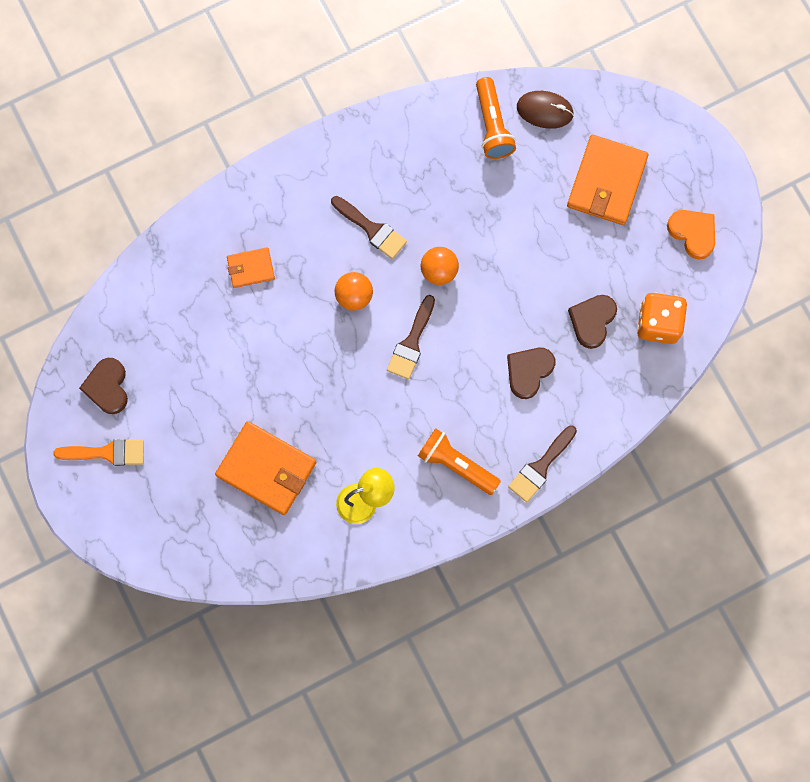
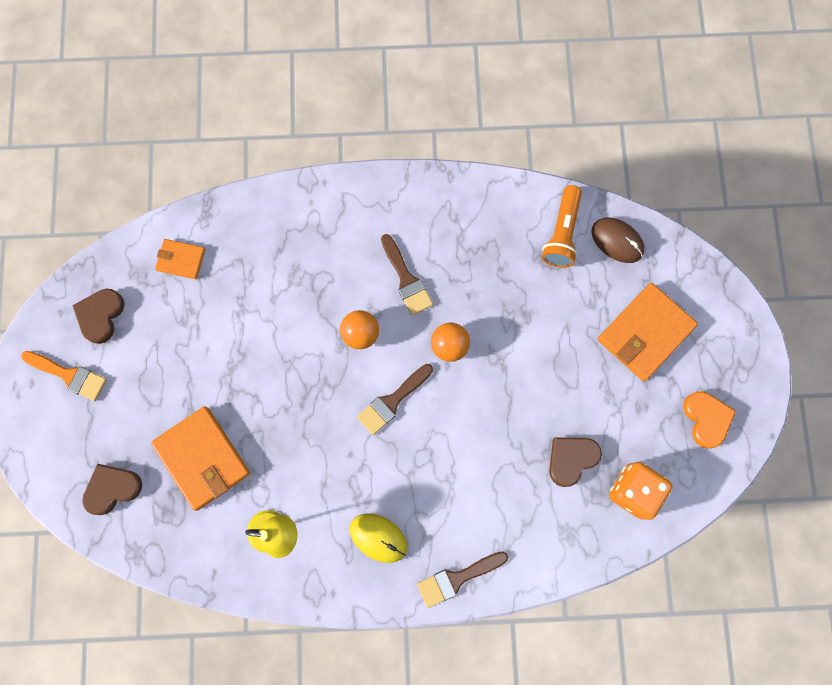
camera: 25 degrees right, 0 degrees up
orange wallet [227,247,275,288] -> orange wallet moved to [155,239,205,279]
orange flashlight [418,428,501,495] -> yellow mouse [350,513,407,563]
brown heart [507,348,555,399] -> brown heart moved to [82,464,142,515]

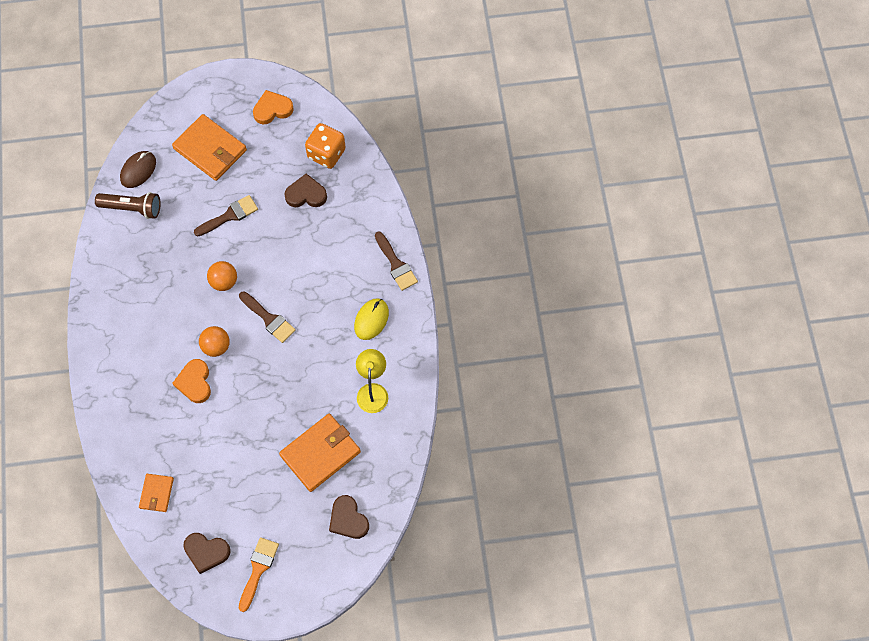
camera: 95 degrees left, 10 degrees down
brown brush [381,234,433,315] -> brown brush moved to [194,195,258,236]
orange flashlight [542,185,582,268] -> brown flashlight [95,192,161,219]
brown heart [549,438,602,487] -> brown heart turned 135 degrees clockwise [284,173,327,207]
none -> orange heart [172,359,211,403]

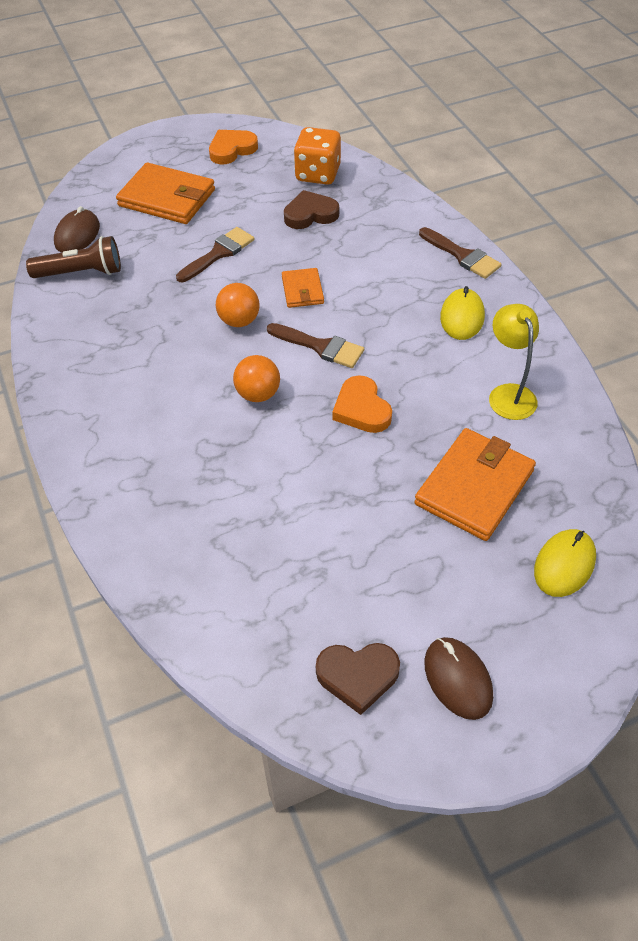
camera: 15 degrees left, 15 degrees down
orange wallet [139,474,174,512] -> orange wallet moved to [282,268,324,308]
orange heart [172,359,211,403] -> orange heart moved to [332,375,392,433]
orange brush [239,537,279,612] -> brown mouse [424,637,493,720]
brown heart [329,495,369,539] -> yellow mouse [534,529,596,597]

